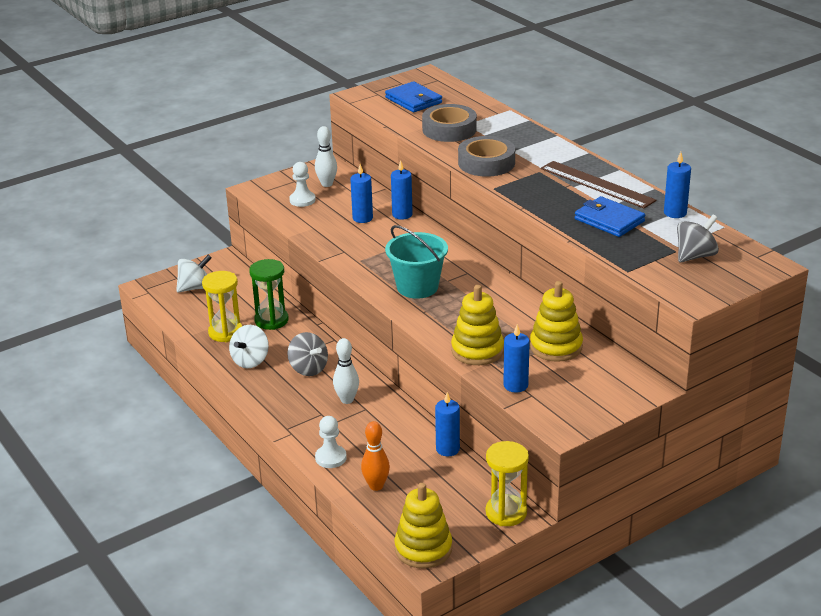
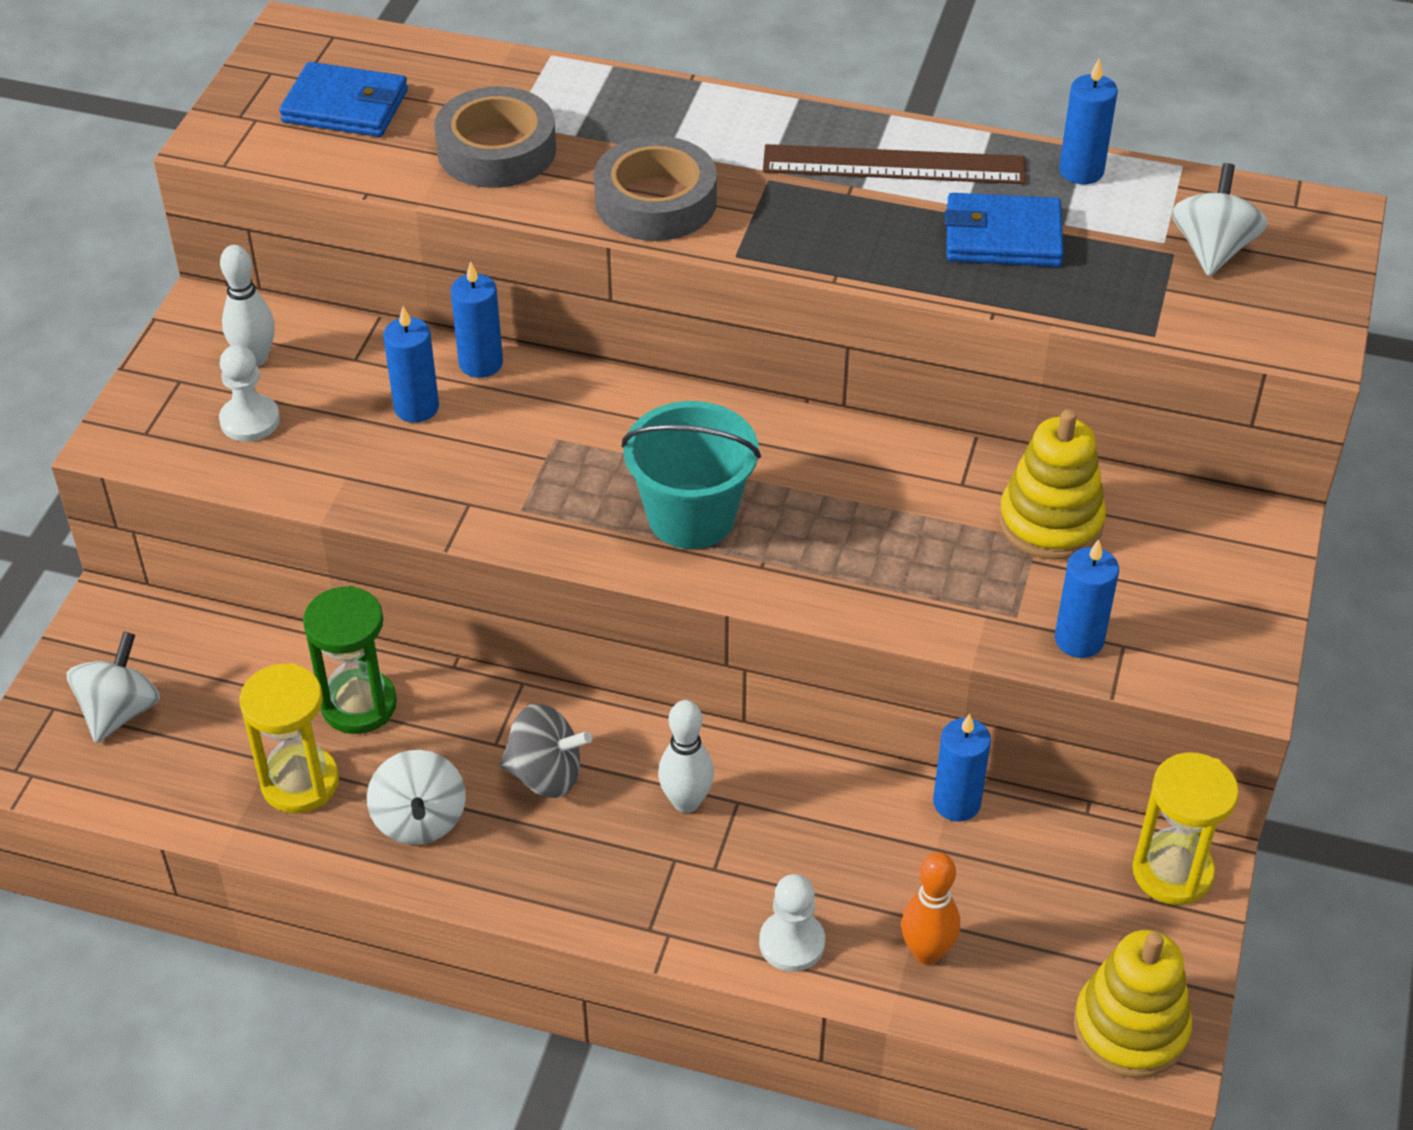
camera: 40 degrees left, 15 degrees up
yellow stacking toy [451,285,504,365] -> none
grey spinning top [677,215,719,263] -> white spinning top [1172,163,1267,276]

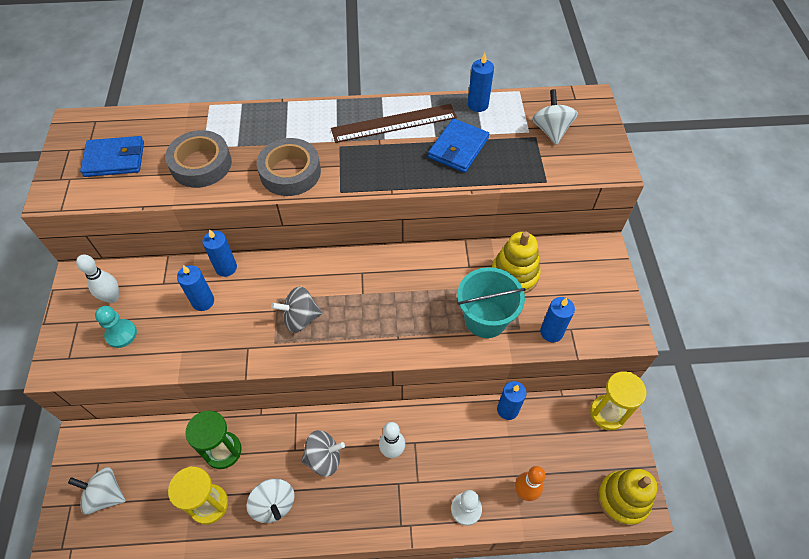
camera: 20 degrees left, 10 degrees up
white spinning top [67,632,160,743] -> white spinning top turned 75 degrees counterclockwise [68,467,126,515]
white pawn [219,345,280,442] -> turquoise pawn [95,306,137,348]
turquoise bucket [622,401,761,549] -> turquoise bucket moved to [457,267,526,338]
blue wallet [945,193,1063,267] -> blue wallet turned 45 degrees counterclockwise [428,118,489,173]
none -> grey spinning top [271,286,322,333]

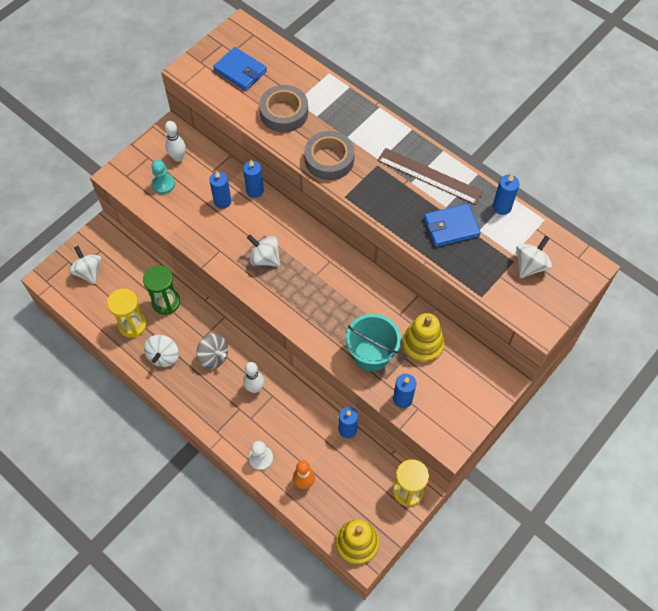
camera: 45 degrees right, 5 degrees up
grey spinning top [271,286,322,333] -> white spinning top [247,235,280,267]

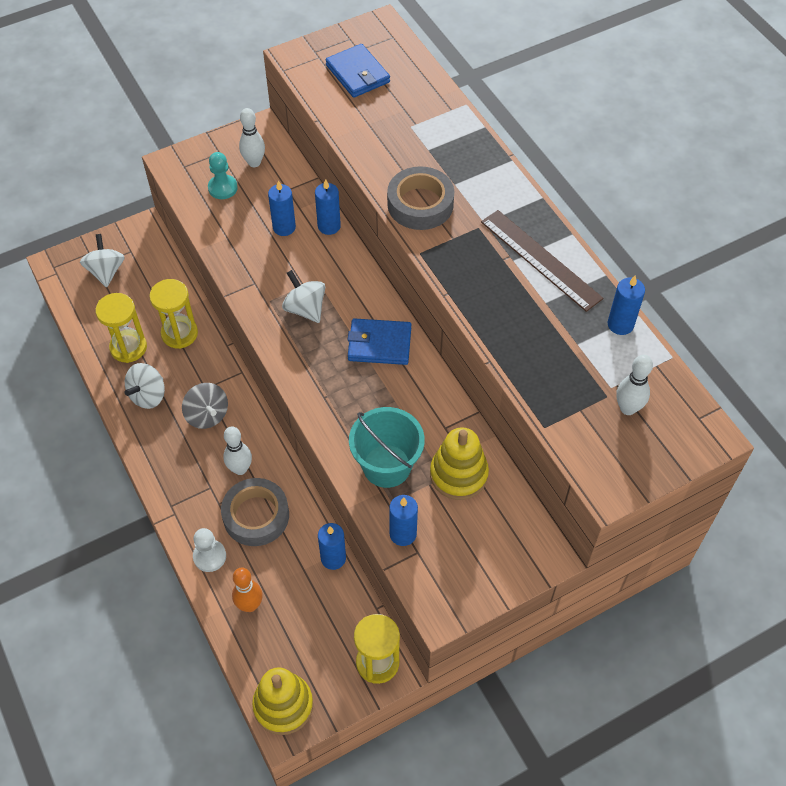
camera: 20 degrees right, 5 degrees down
green hourglass [143,265,180,315] -> yellow hourglass [149,279,198,349]
grey tape [259,85,308,132] -> grey tape moved to [221,478,289,546]
blue wallet [424,204,481,247] -> blue wallet moved to [348,318,412,365]
white spinning top [516,236,552,278] -> white bowling pin [616,355,653,415]

